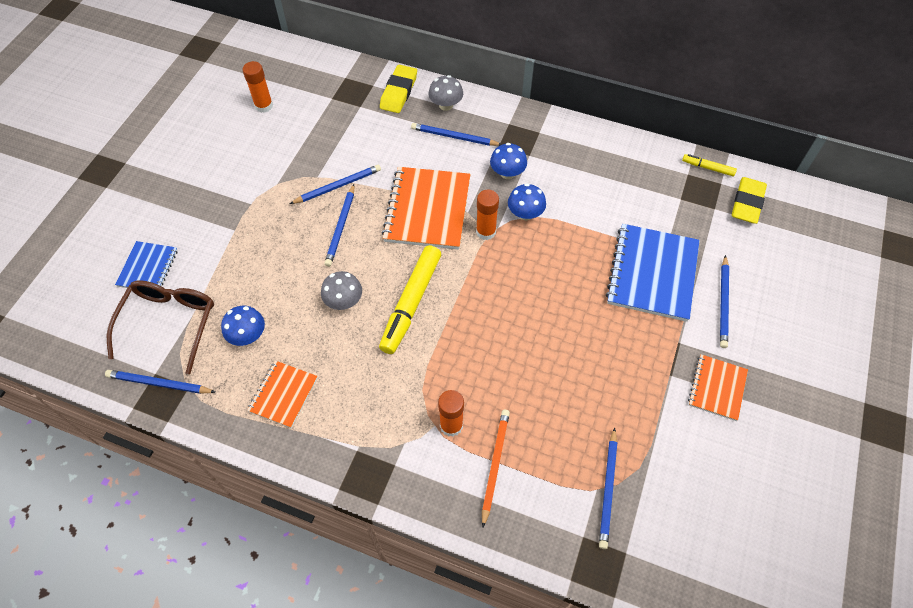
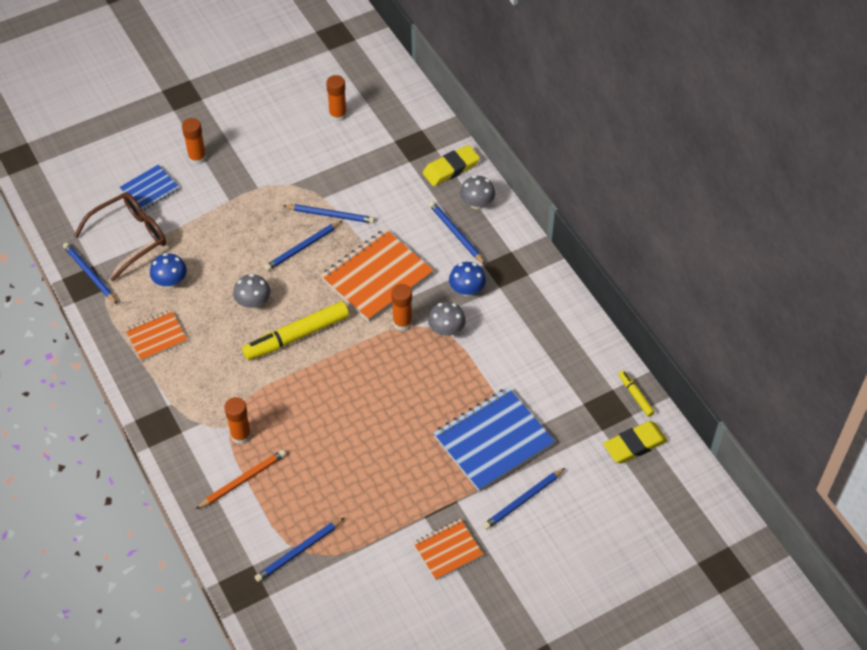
camera: 40 degrees right, 5 degrees down
blue mushroom [508,183,546,220] -> grey mushroom [428,302,466,337]
none -> orange glue stick [182,118,207,165]

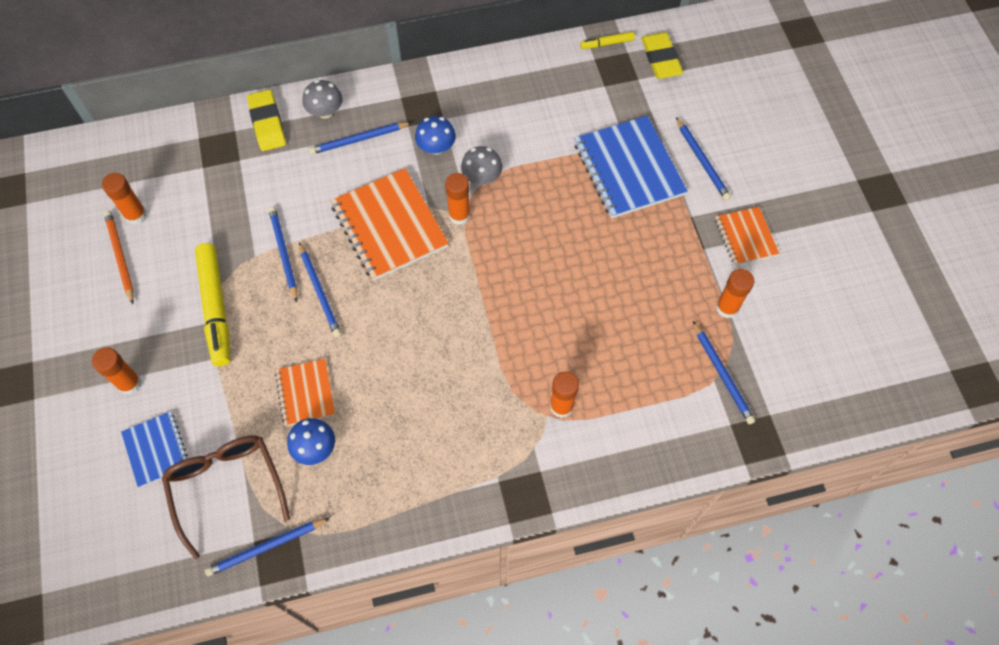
camera: 75 degrees left, 10 degrees up
orange notebook [125,310,187,361] -> orange notebook moved to [275,359,335,426]
orange pencil [196,450,286,509] -> orange pencil moved to [104,211,134,304]
grey mushroom [233,274,270,309] -> none
yellow marker [242,301,349,360] -> yellow marker moved to [195,243,230,366]
blue pencil [283,204,375,223] -> blue pencil turned 45 degrees counterclockwise [269,206,297,302]
none -> orange glue stick [716,269,754,318]

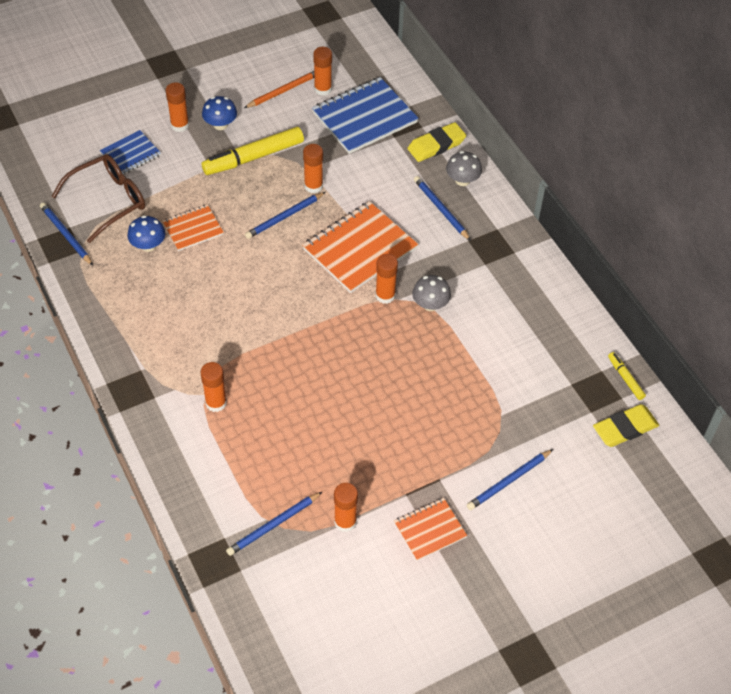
camera: 75 degrees right, 10 degrees down
blue pencil [269,206,297,302] -> orange glue stick [303,144,323,193]
blue mushroom [415,116,456,155] -> blue mushroom moved to [202,96,237,130]
blue notebook [574,116,688,218] -> blue notebook moved to [312,77,419,154]

